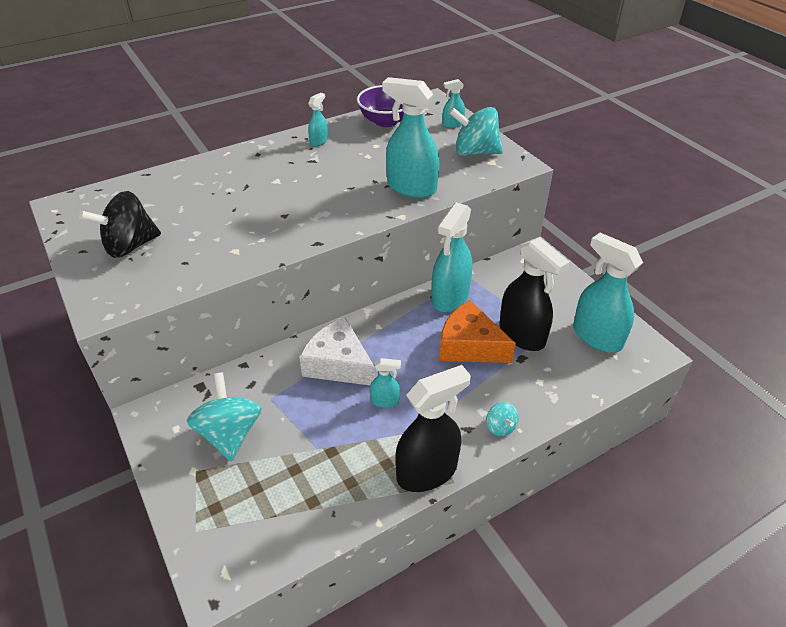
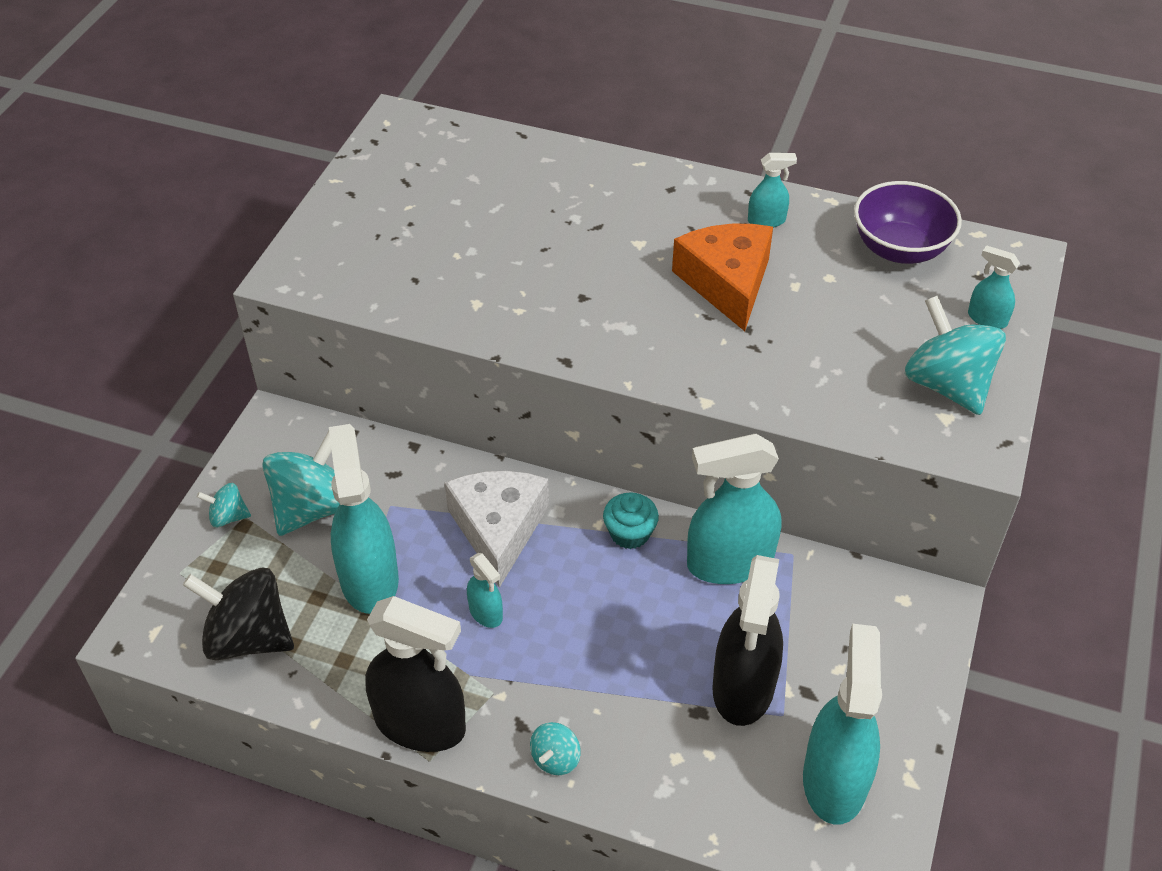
camera: 50 degrees right, 5 degrees up
black spinning top [79,191,161,258] -> black spinning top moved to [183,567,294,660]
turquoise spray bottle [382,77,439,198] -> turquoise spray bottle moved to [329,424,399,614]
orange cheese [439,300,516,363] -> orange cheese moved to [672,224,773,331]
none -> turquoise spinning top [197,483,251,527]
none -> turquoise cupcake [603,493,659,549]

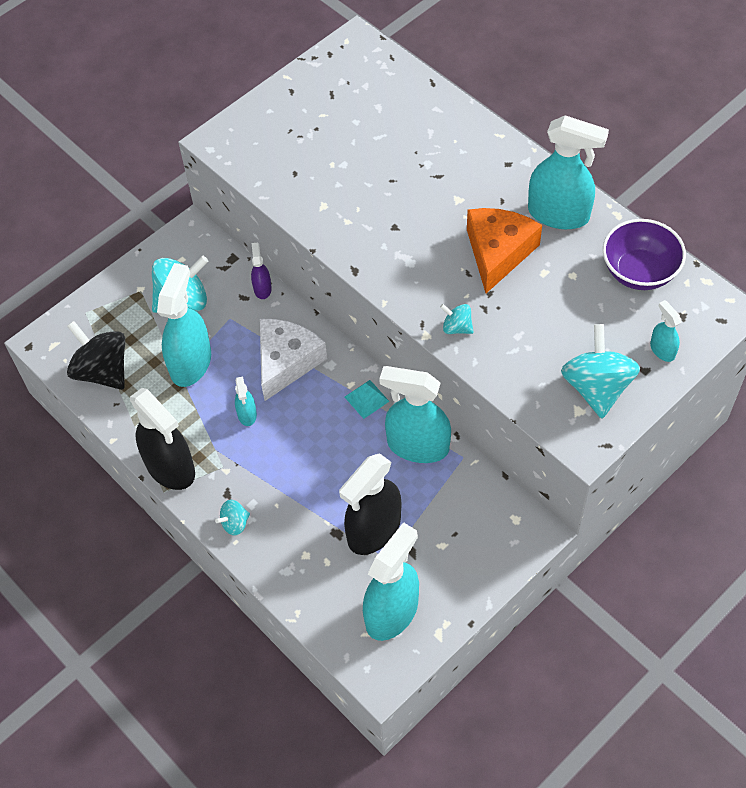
camera: 30 degrees right, 10 degrees up
turquoise spinning top [197,483,251,527] -> turquoise spinning top moved to [440,304,473,334]
turquoise cupcake [603,493,659,549] -> turquoise pyramid [345,380,390,419]
turquoise spray bottle [748,153,797,228] -> turquoise spray bottle [528,115,609,229], size x2.11
none -> purple spray bottle [251,242,272,299]

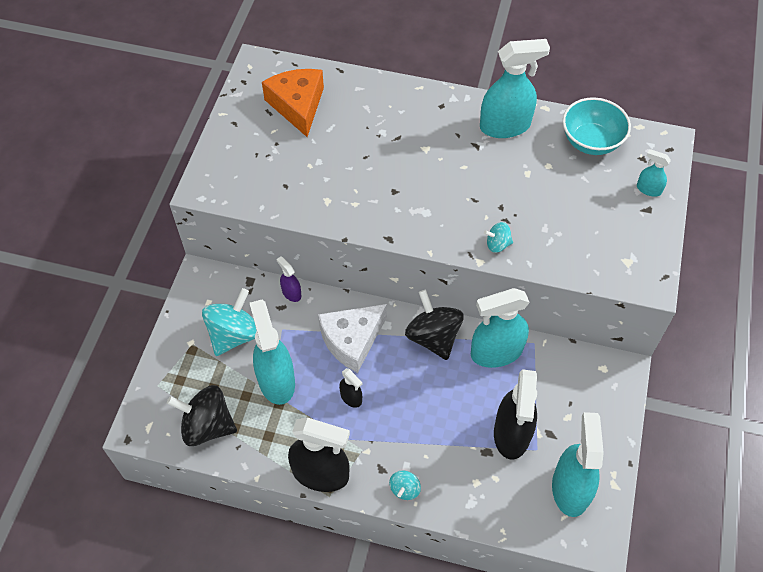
camera: 35 degrees left, 0 degrees up
turquoise spray bottle [235,377,257,426] -> black spray bottle [339,368,362,408]
white cheese [260,319,327,401] -> white cheese turned 120 degrees counterclockwise [318,304,387,373]
turquoise pyramid [345,380,390,419] -> black spinning top [405,290,464,360]
orange cheese [467,208,542,293] -> orange cheese moved to [262,69,324,137]
turquoise spinning top [561,324,640,418] -> none
purple bowl [603,219,686,290] -> turquoise bowl [563,97,631,155]

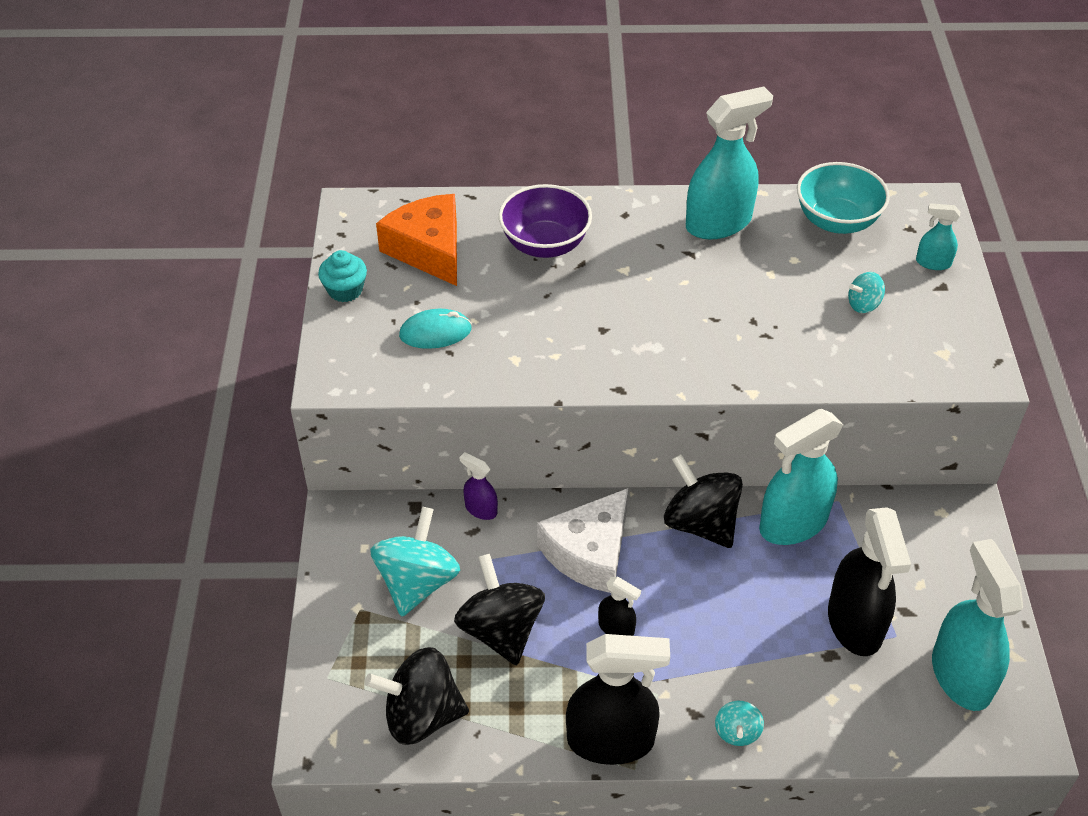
camera: 15 degrees left, 10 degrees down
turquoise spray bottle [250,300,295,405] -> black spinning top [454,554,545,665]
turquoise spinning top [484,222,513,253] -> turquoise spinning top moved to [848,272,885,313]
none -> turquoise cupcake [318,250,367,302]
none -> turquoise mouse [399,309,472,349]
none -> purple bowl [499,184,592,258]

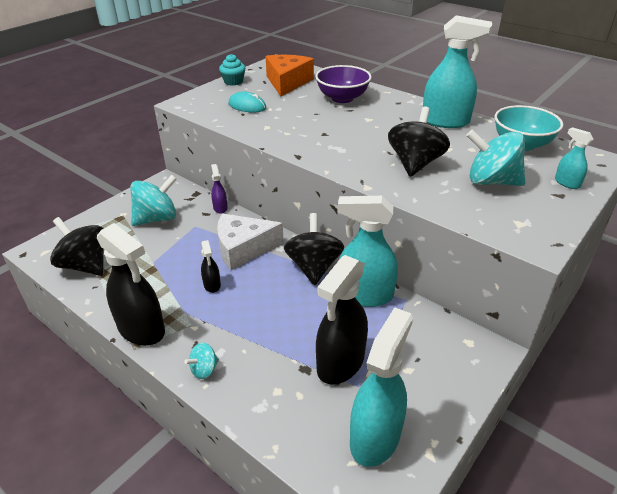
camera: 40 degrees right, 10 degrees down
black spinning top [454,554,545,665] -> black spinning top moved to [388,107,450,177]
turquoise spinning top [848,272,885,313] -> turquoise spinning top [466,130,525,186], size x2.04

